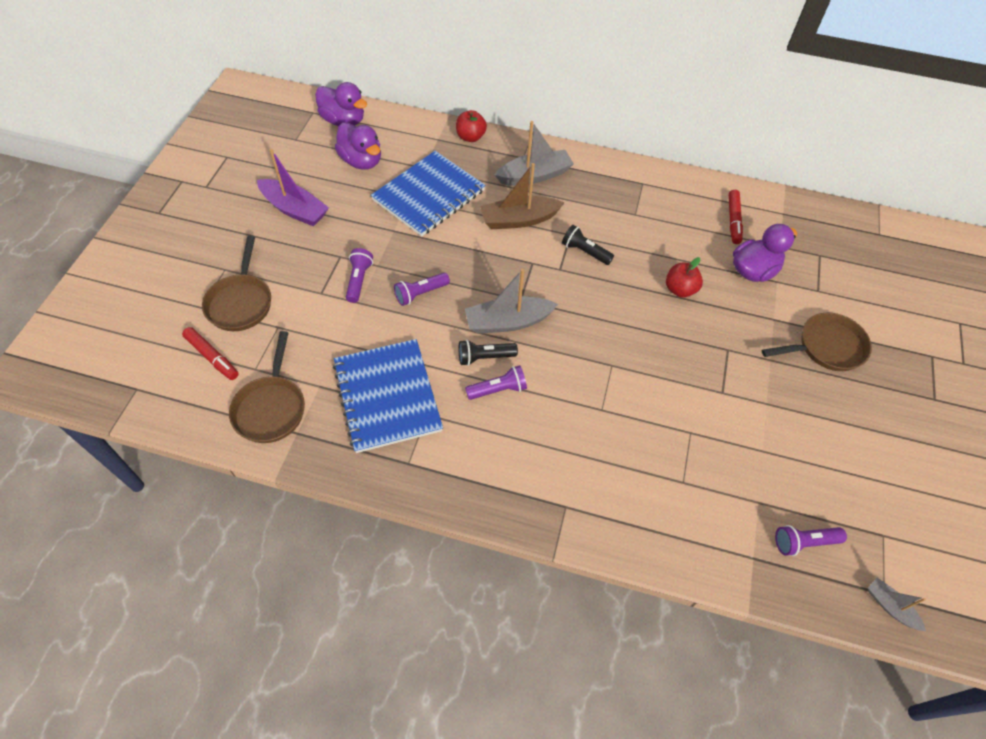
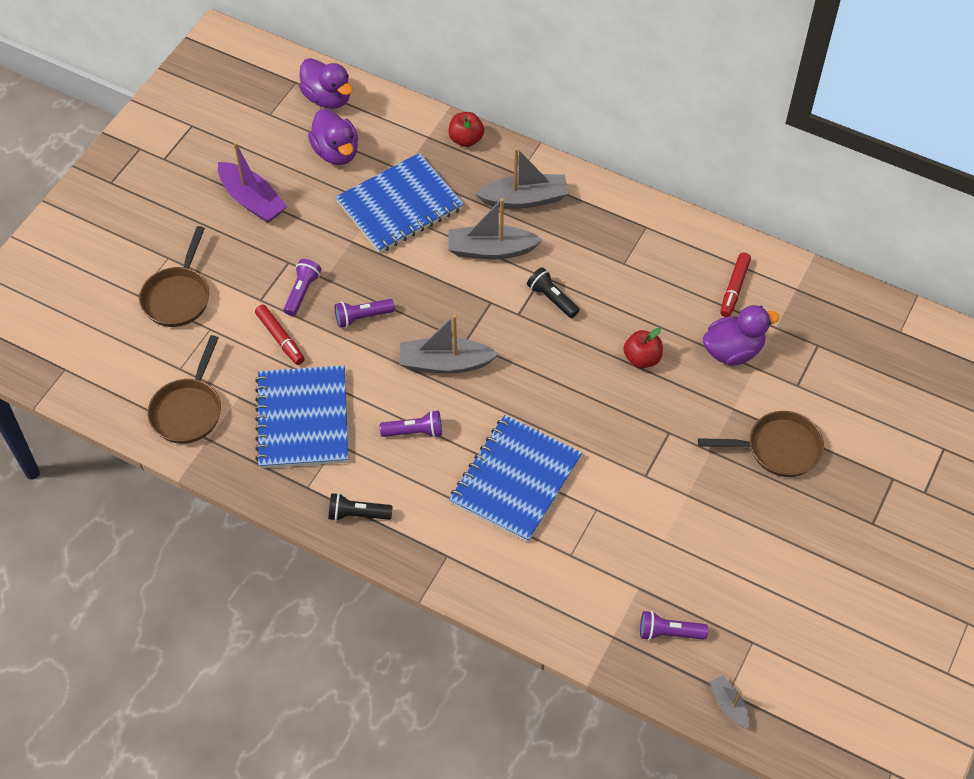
camera: 15 degrees right, 0 degrees up
red marker [182,327,239,380] -> red marker moved to [255,305,305,365]
black flashlight [459,340,518,366] -> black flashlight moved to [328,493,393,521]
brown boat [480,163,564,229] -> grey boat [448,198,543,259]
none -> blue notebook [449,415,582,542]

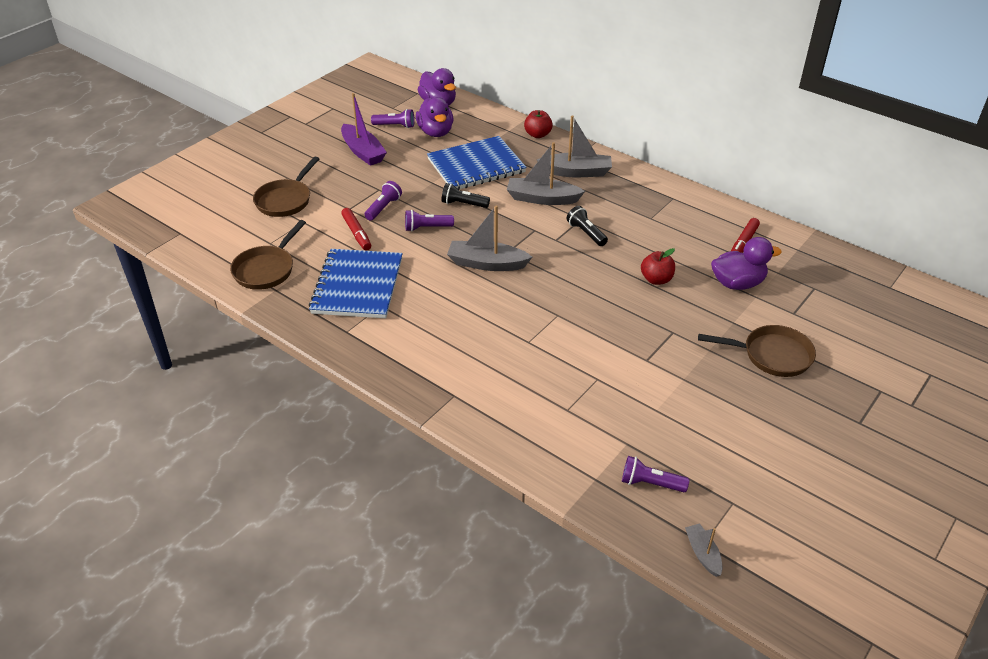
camera: 10 degrees right, 15 degrees down
black flashlight [328,493,393,521] -> black flashlight moved to [442,183,490,208]
purple flashlight [380,410,442,438] -> purple flashlight moved to [371,109,415,128]
blue notebook [449,415,582,542] -> none

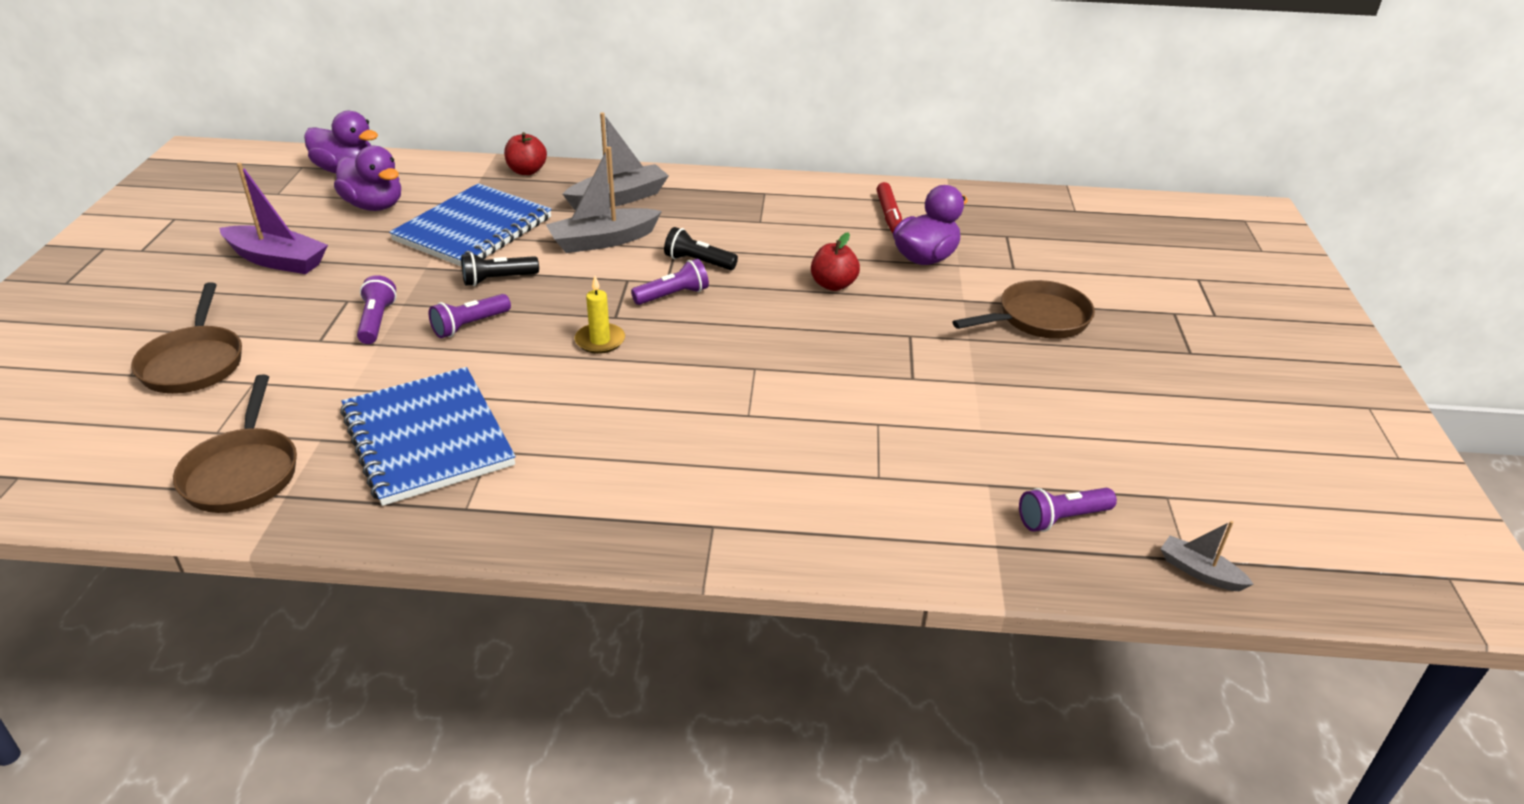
camera: 35 degrees left, 5 degrees down
red marker [341,208,371,250] -> none
purple flashlight [371,109,415,128] -> purple flashlight moved to [631,259,709,305]
grey boat [447,206,532,271] -> yellow candle [574,276,625,354]

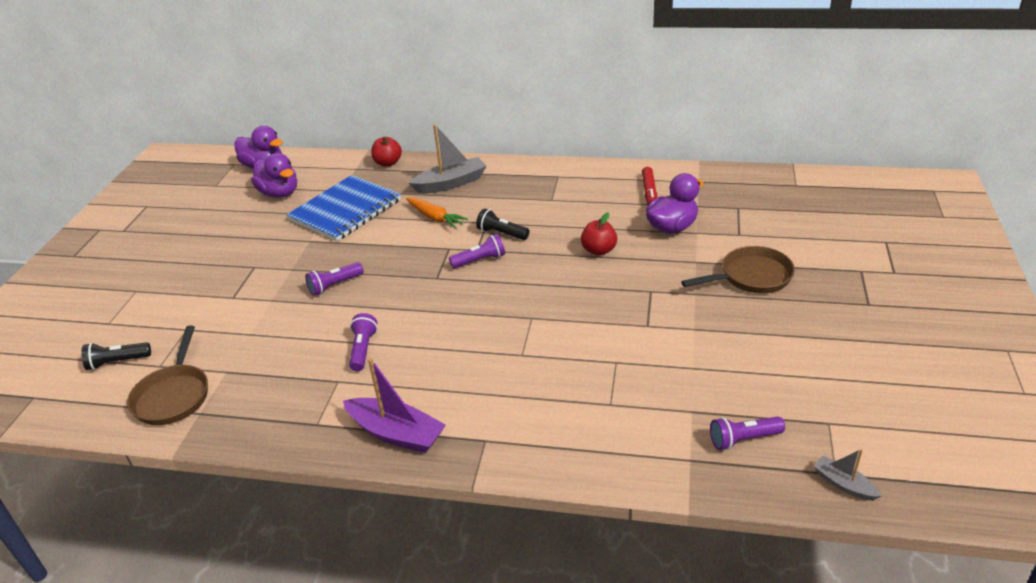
camera: 10 degrees right, 0 degrees up
brown pan [131,282,242,394] -> none
purple boat [219,163,328,274] -> purple boat moved to [343,358,446,453]
blue notebook [340,367,516,506] -> none
purple flashlight [357,275,396,344] -> purple flashlight moved to [349,313,378,371]
black flashlight [461,253,539,286] -> black flashlight moved to [81,342,151,370]
grey boat [546,147,662,253] -> orange carrot [406,198,468,228]
yellow candle [574,276,625,354] -> none

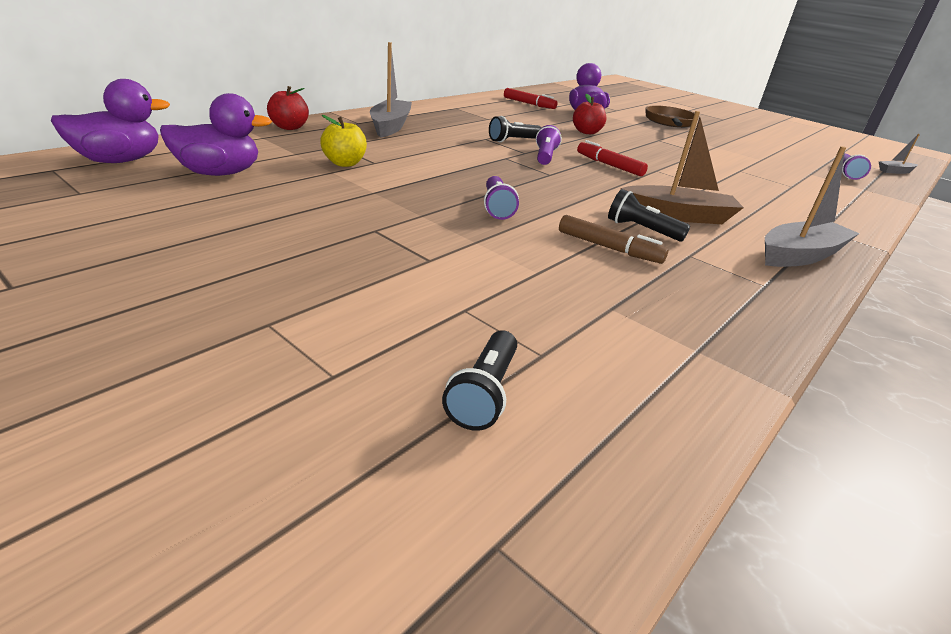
camera: 65 degrees left, 5 degrees down
brown pan [127,325,208,425] -> none
blue notebook [287,175,401,241] -> yellow apple [320,115,367,167]
purple boat [343,358,446,453] -> grey boat [765,146,860,267]
purple flashlight [349,313,378,371] -> black flashlight [608,189,690,241]
orange carrot [406,198,468,228] -> none
none -> brown marker [559,215,668,264]
none -> red marker [577,140,648,176]
none -> brown boat [620,111,744,224]

